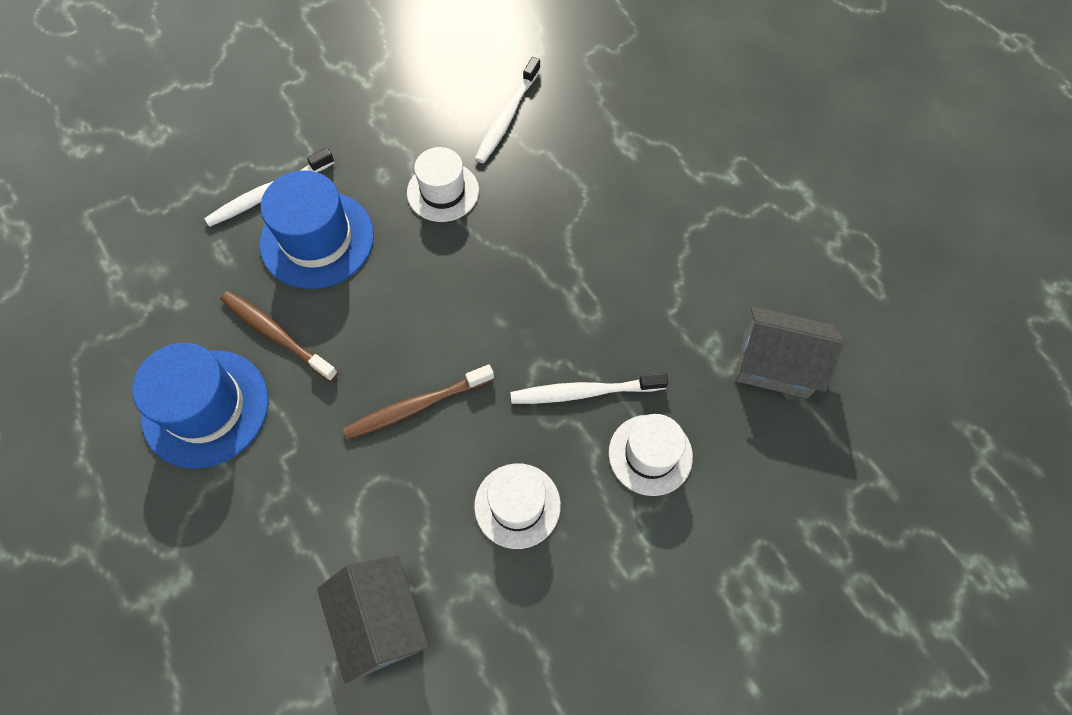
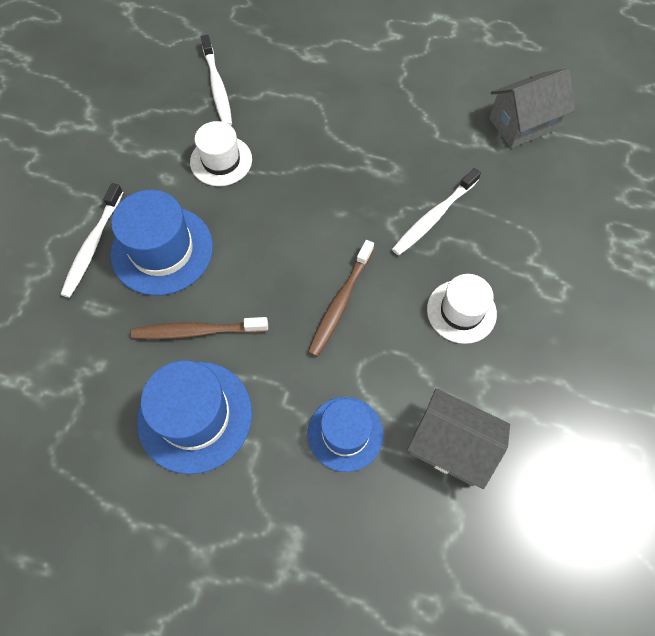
camera: 40 degrees left, 0 degrees up
white hat [609,414,693,496] -> none
none -> blue hat [308,397,384,472]

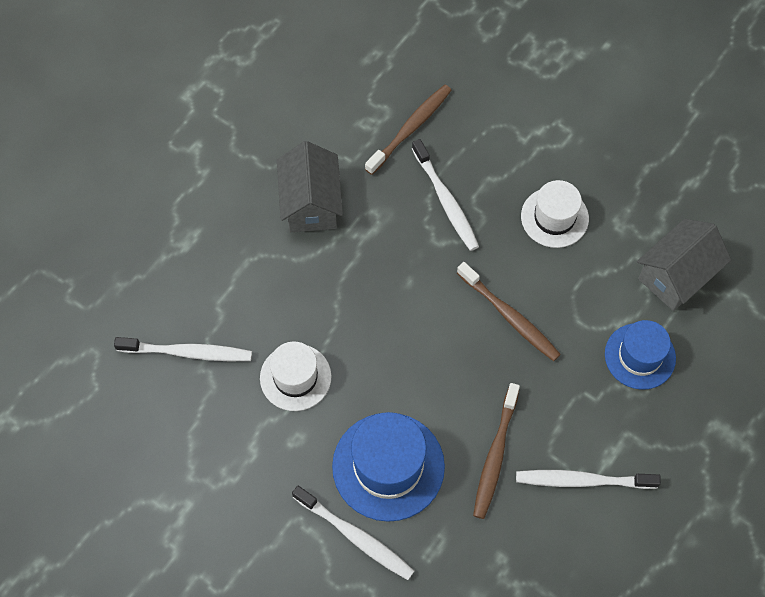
camera: 70 degrees left, 0 degrees up
blue hat [137,360,252,474] -> white toothbrush [516,470,661,489]
grey house [489,68,575,148] -> grey house moved to [277,141,343,232]
none -> brown toothbrush [365,85,452,175]

